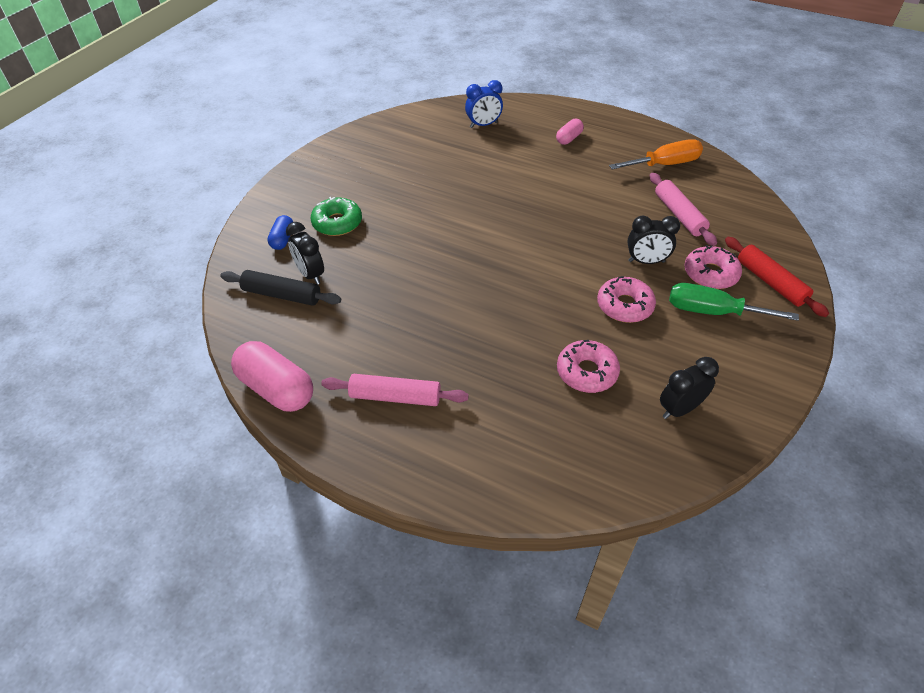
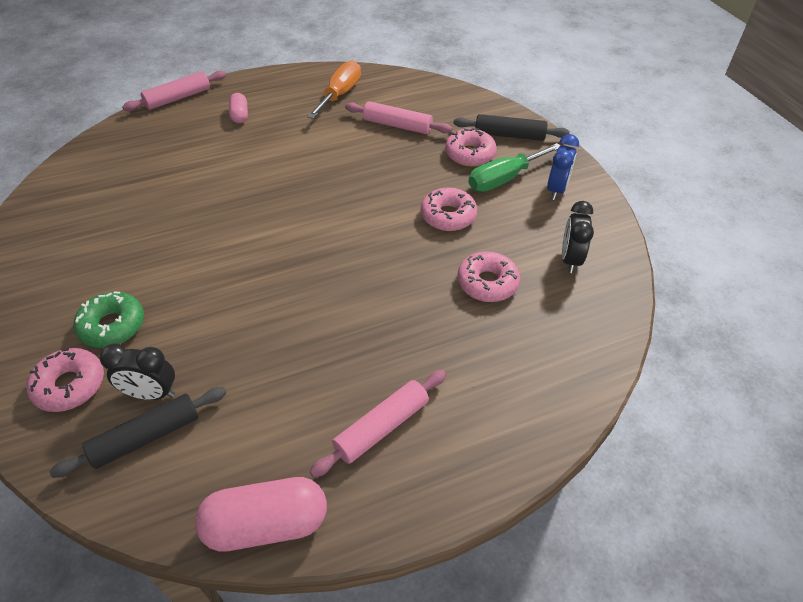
camera: 50 degrees left, 0 degrees up
blue capsule [267,215,293,250] -> pink donut [27,348,104,412]
blue clock [465,80,503,128] -> blue clock moved to [547,134,579,200]
black clock [627,216,680,264] -> none
red rolling pin [725,237,829,317] -> black rolling pin [453,114,570,141]
none -> pink rolling pin [122,70,226,111]

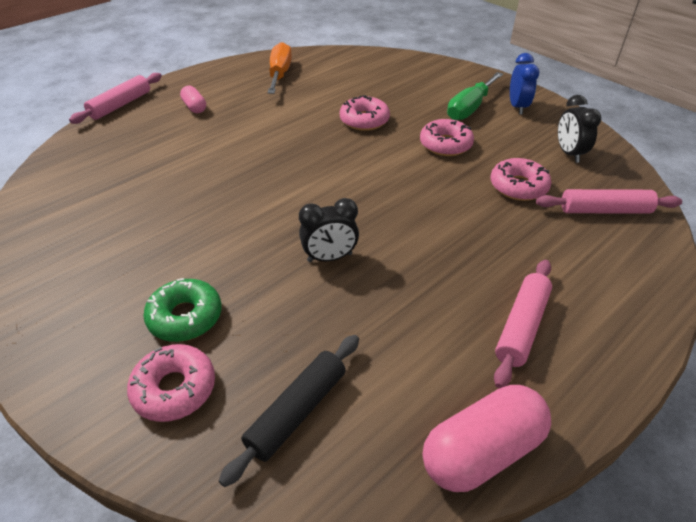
camera: 20 degrees left, 5 degrees down
black clock [100,344,175,400] -> black clock moved to [299,198,359,262]
pink rolling pin [345,101,452,134] -> pink rolling pin moved to [536,189,682,214]
pink donut [445,128,497,166] -> pink donut moved to [340,95,390,131]
black rolling pin [453,114,570,141] -> none

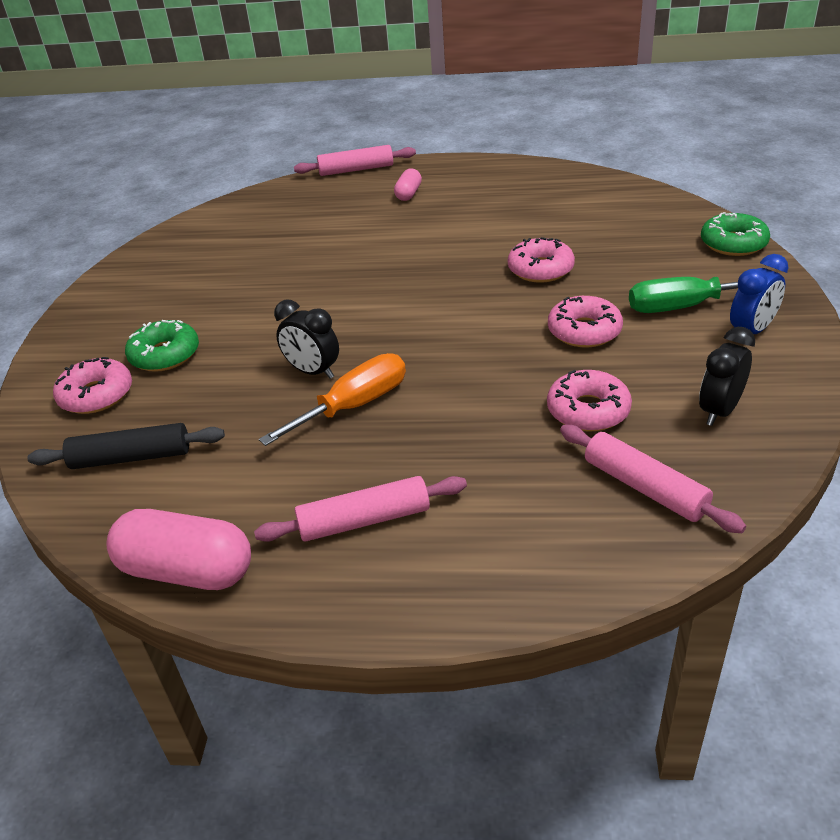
camera: 50 degrees right, 5 degrees down
orange screwdriver [267,42,292,94] -> orange screwdriver moved to [259,353,406,446]
none -> green donut [701,212,770,256]

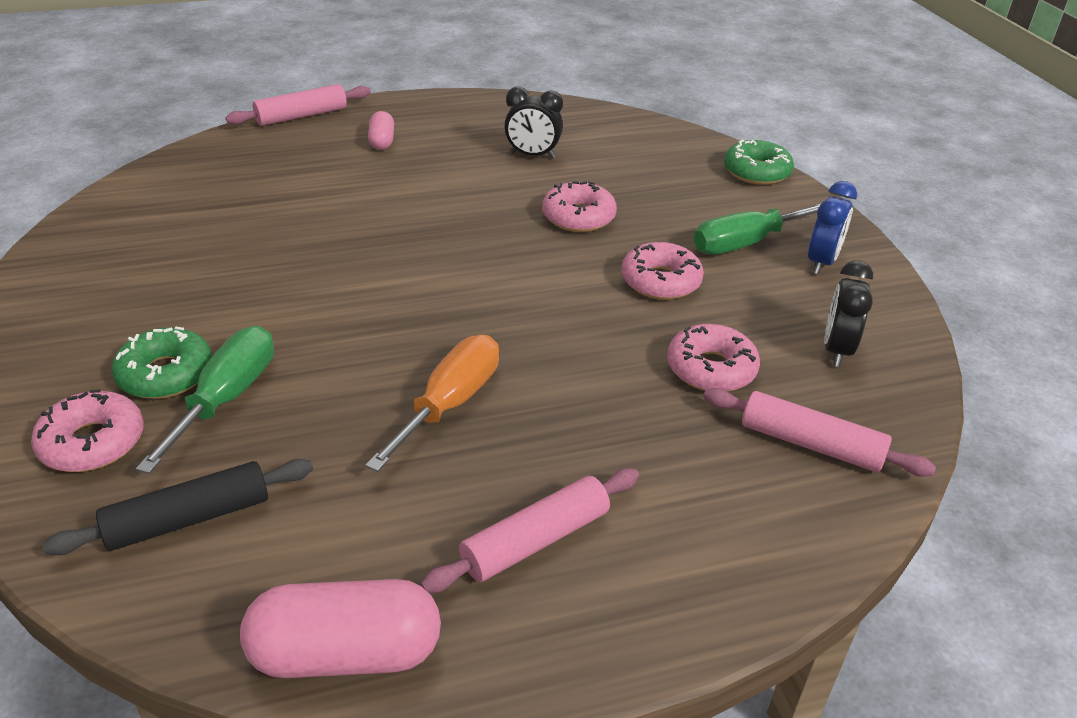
camera: 25 degrees left, 0 degrees up
black clock [274,300,339,379] -> black clock moved to [504,87,563,158]
none -> green screwdriver [136,326,274,474]

